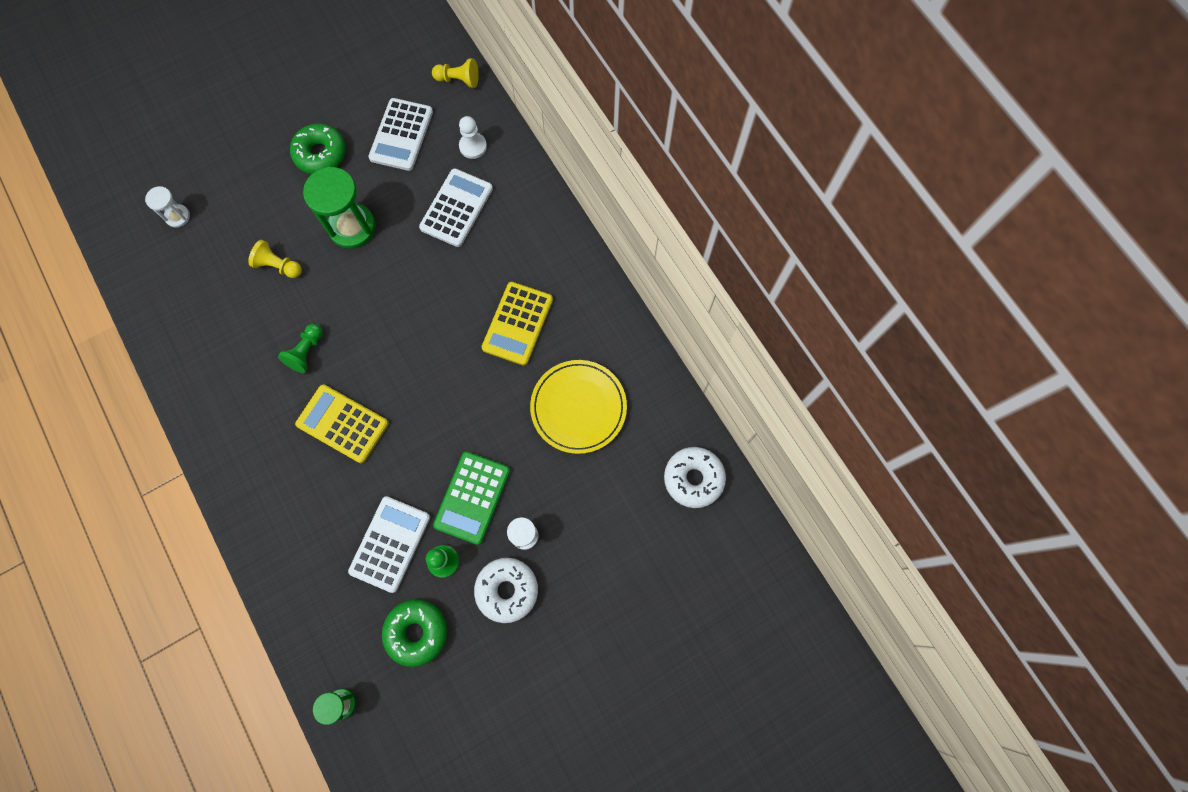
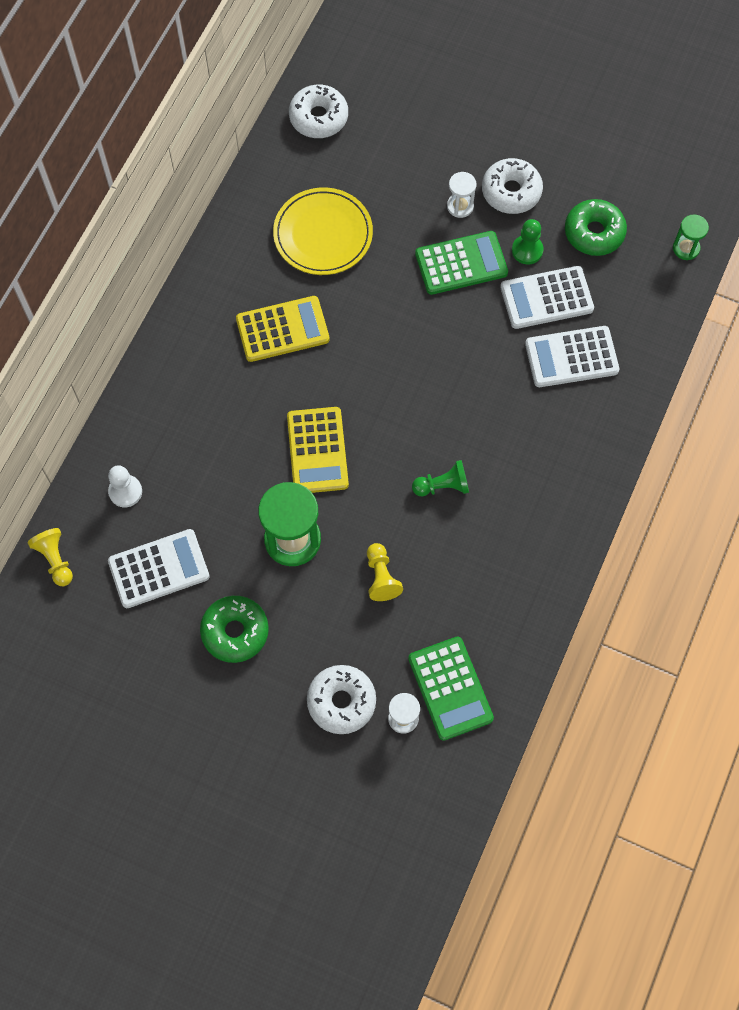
camera: 125 degrees left, 5 degrees down
yellow calculator [295,385,389,463] -> yellow calculator moved to [287,407,349,493]
white calculator [419,168,493,247] -> white calculator moved to [525,326,620,387]
none -> white donut [307,665,376,734]
none -> green calculator [408,636,494,741]

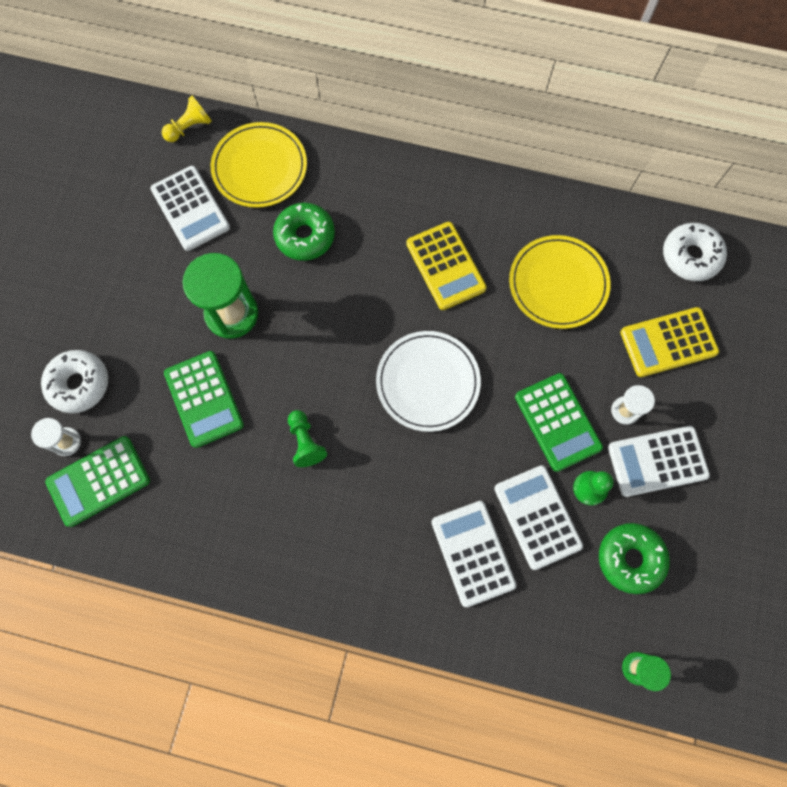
camera: 80 degrees right, 5 degrees up
white pawn [108,465,142,507] -> yellow plate [211,122,307,208]
green donut [200,596,269,663] -> green donut moved to [273,203,335,261]
yellow calculator [287,407,349,493] -> yellow calculator moved to [620,307,719,377]
yellow pawn [367,543,403,601] -> green calculator [164,351,244,448]
white donut [482,158,543,214] -> white calculator [608,426,710,497]
none -> white plate [376,331,481,432]

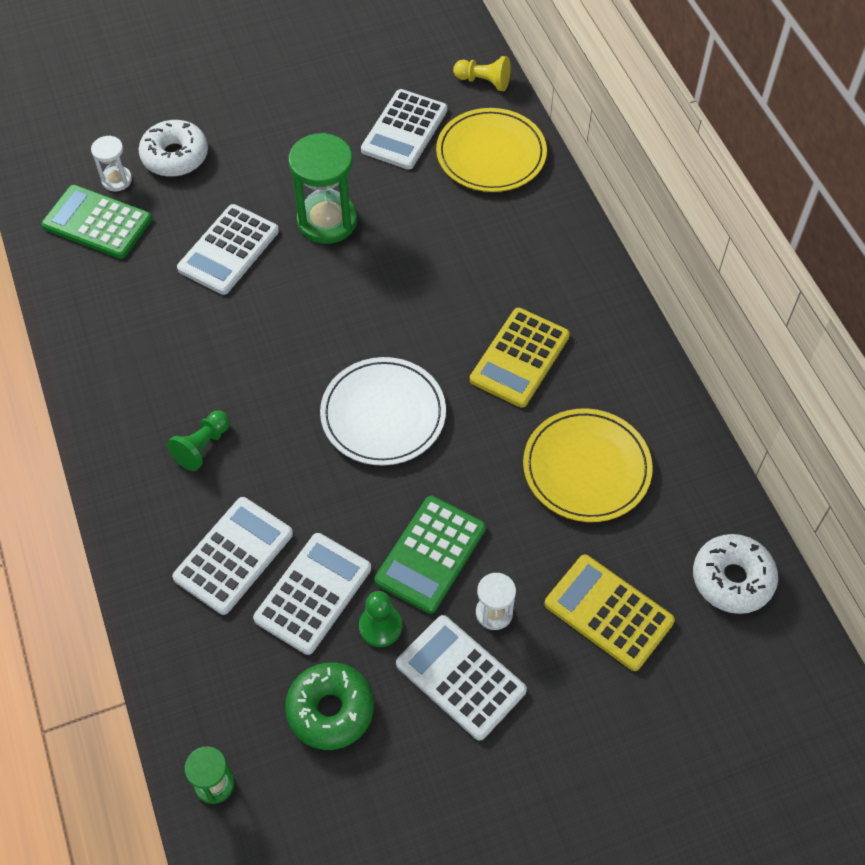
camera: 55 degrees right, 15 degrees down
green calculator [164,351,244,448] -> white calculator [177,204,279,295]
green donut [273,203,335,261] -> none
green pawn [288,410,327,467] -> green pawn moved to [167,411,230,471]

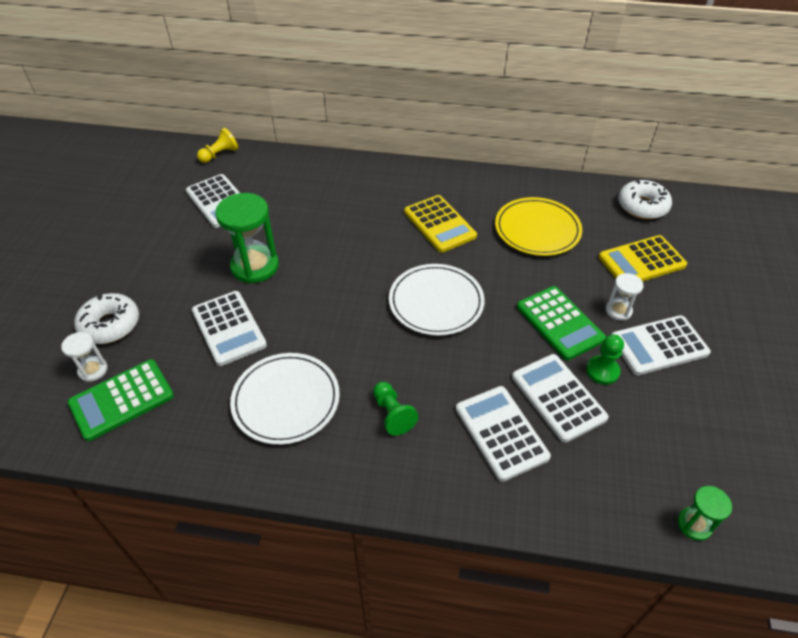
camera: 60 degrees left, 10 degrees down
green donut [285,662,374,750] -> none
yellow plate [436,108,547,192] -> none
none -> white plate [230,353,340,445]

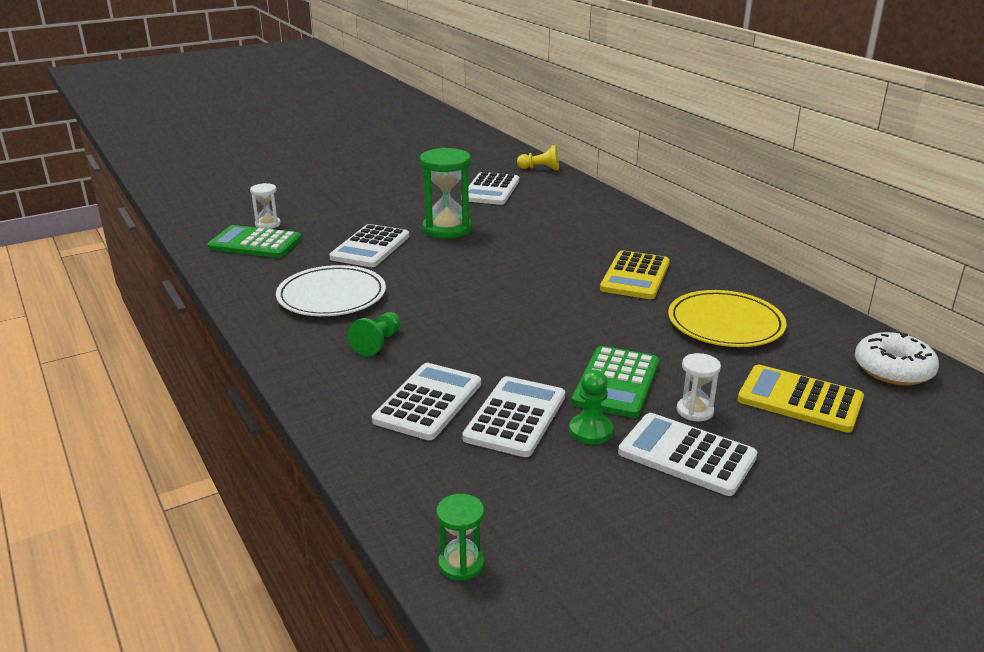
camera: 50 degrees right, 20 degrees down
white donut [74,293,139,344] -> none
white plate [389,264,485,336] -> none

